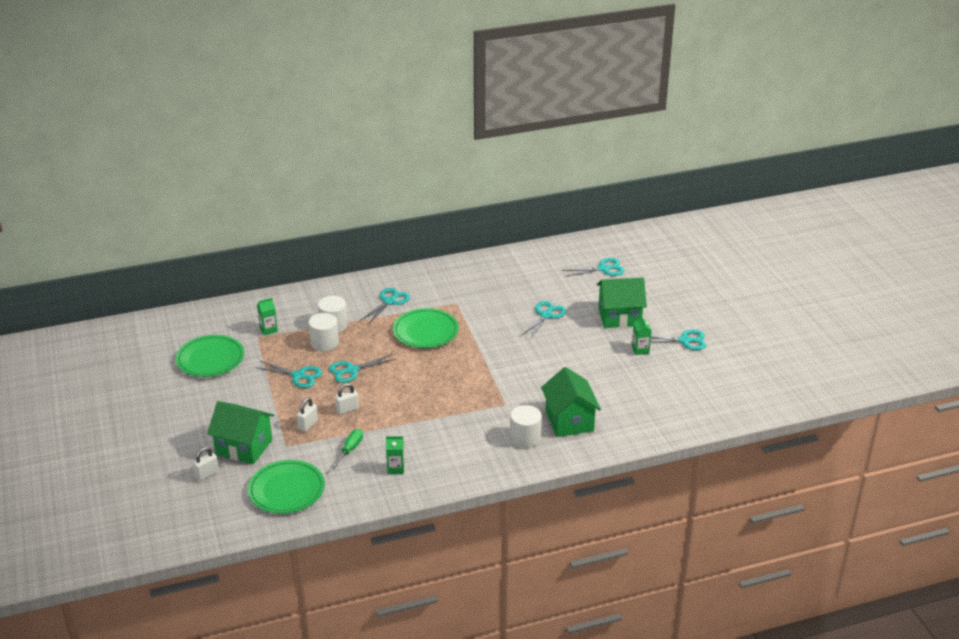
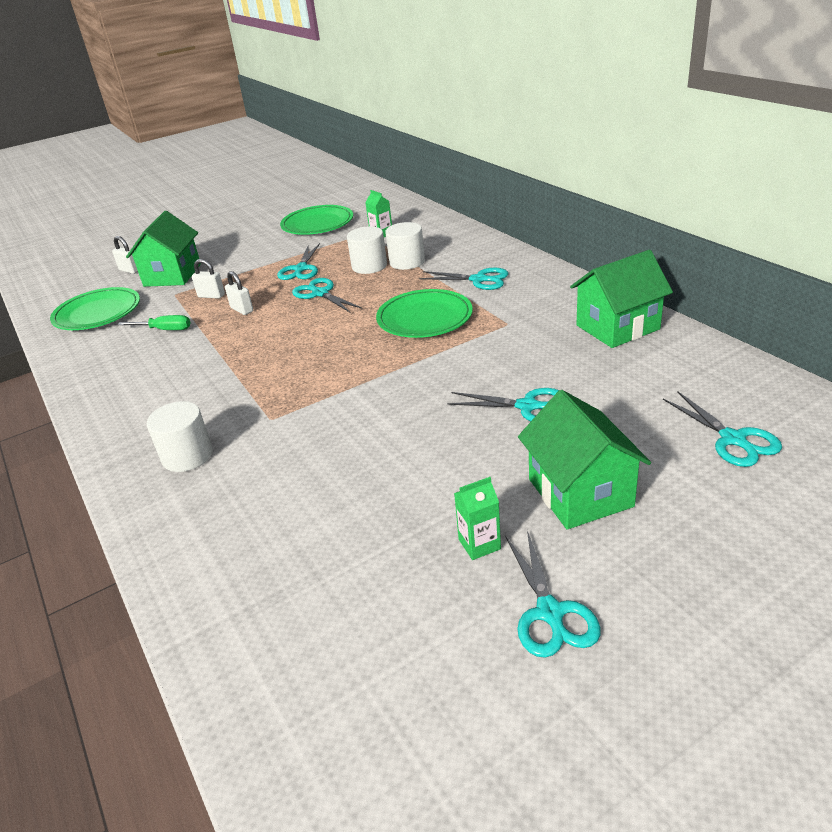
camera: 80 degrees right, 0 degrees up
green carton [386,436,404,474] -> none
green house [541,367,601,437] -> green house moved to [570,250,673,348]

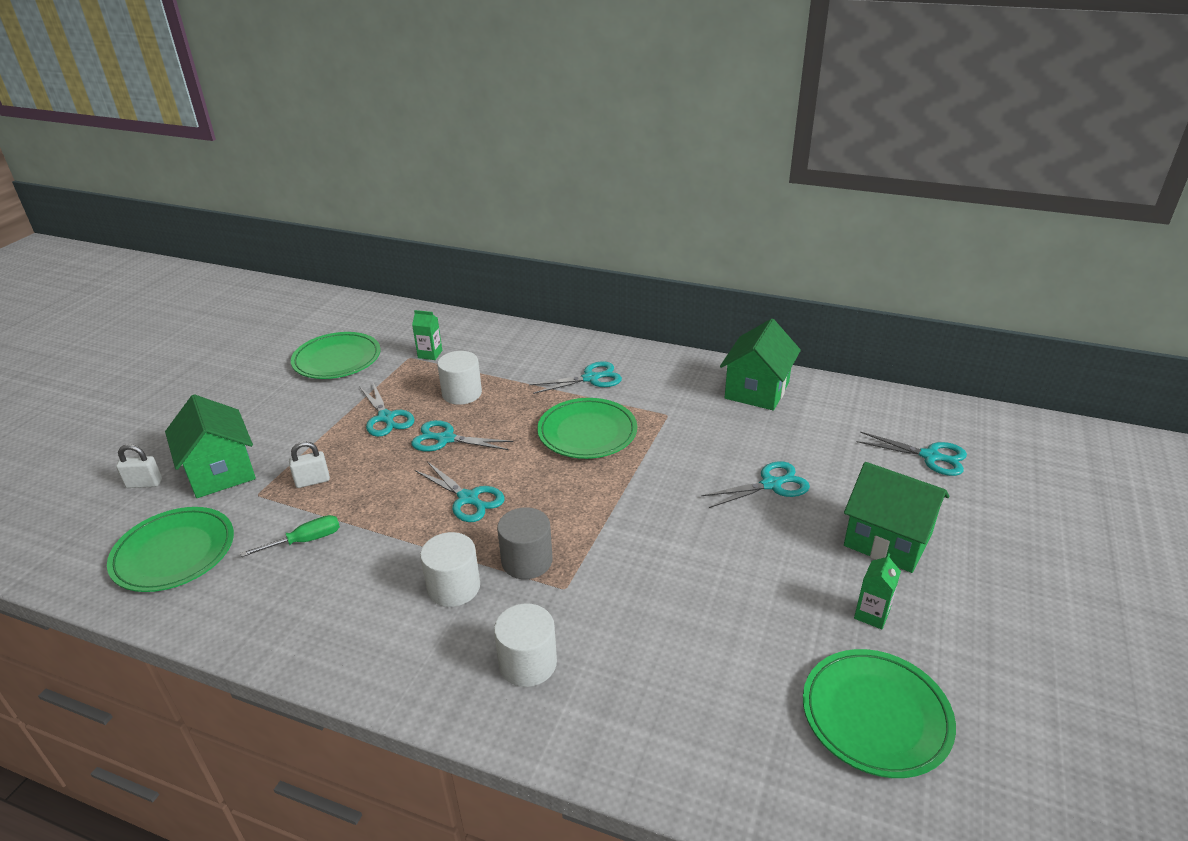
camera: 40 degrees left, 0 degrees up
white padlock [225,271,253,315] -> none
white cylinder [385,222,425,270] -> white cylinder moved to [420,532,480,607]
turquoise scissors [506,531,601,658] -> turquoise scissors moved to [415,461,505,522]
none -> grey cylinder [497,507,553,579]
none -> green plate [803,649,956,778]

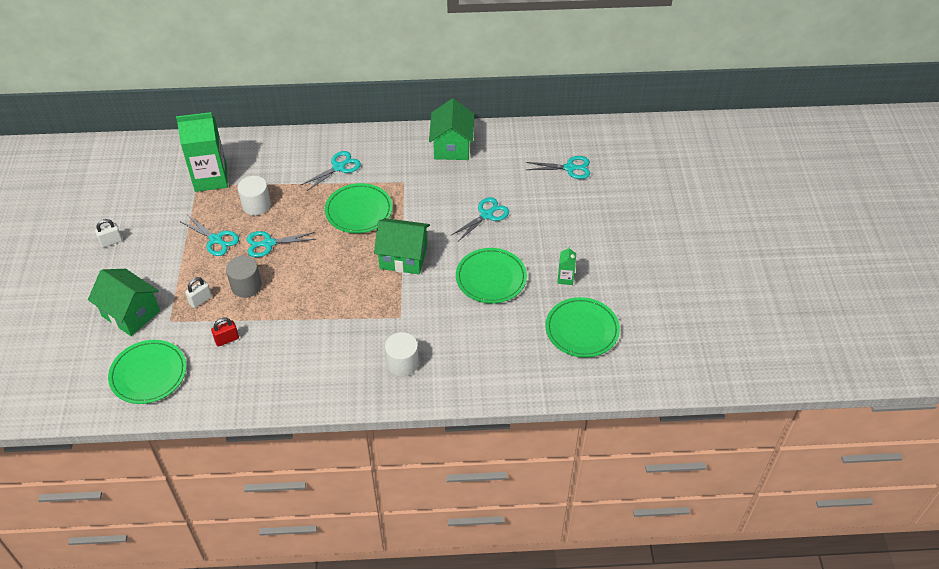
camera: 25 degrees left, 15 degrees up
white padlock [116,444,162,488] -> white padlock moved to [95,219,122,247]
green screwdriver [241,515,340,557] -> red padlock [211,318,239,347]
green plate [291,332,381,379] -> green plate moved to [456,248,527,304]
green carton [412,310,442,360] -> green carton [176,112,228,192], size x2.27
turquoise scissors [415,461,505,522] -> none
white cylinder [420,532,480,607] -> none
grey cylinder [497,507,553,579] -> grey cylinder moved to [226,256,262,298]
green house [844,462,949,573] -> green house moved to [374,218,430,274]

